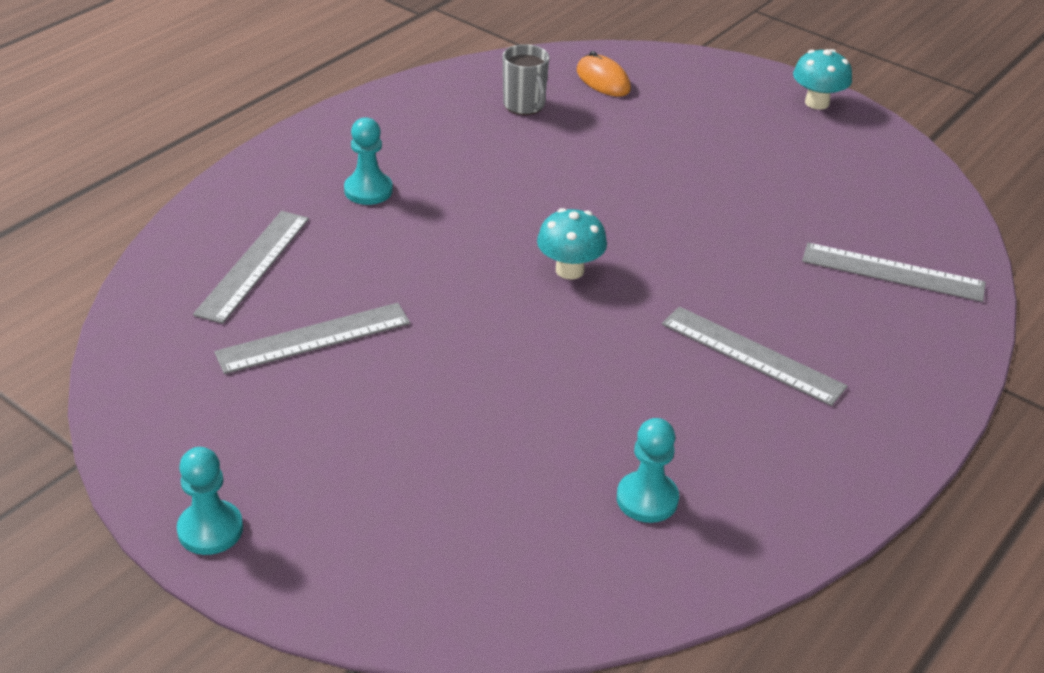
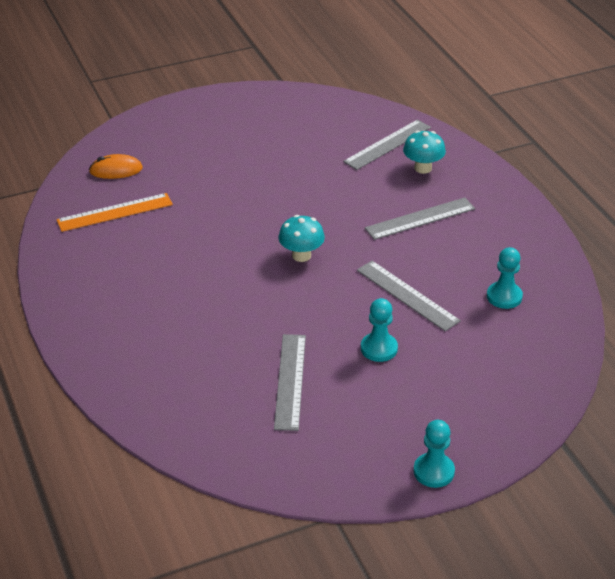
camera: 60 degrees left, 0 degrees up
grey ruler [193,211,309,324] -> grey ruler moved to [357,261,461,331]
turquoise pawn [344,118,393,205] -> turquoise pawn moved to [361,298,398,362]
grey mug [503,44,549,115] -> orange ruler [56,193,173,232]
turquoise mushroom [793,49,852,110] -> turquoise mushroom moved to [403,130,446,174]

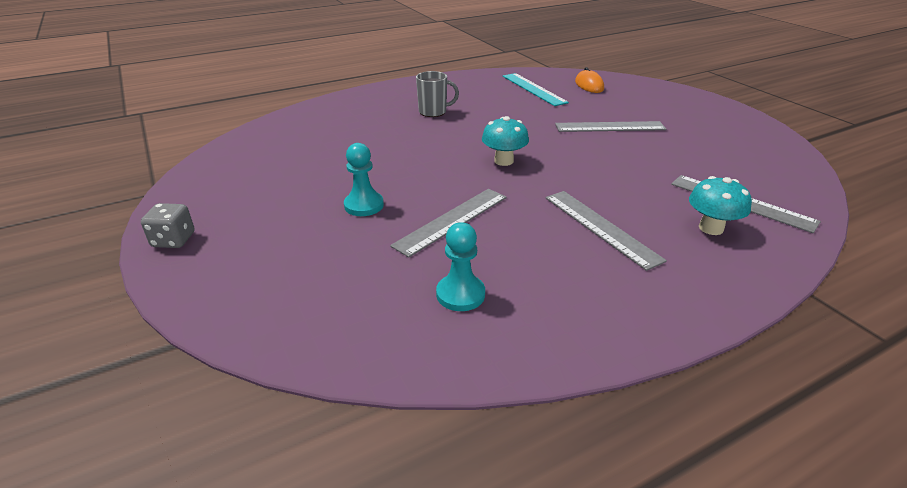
camera: 85 degrees right, 5 degrees down
orange ruler [56,193,173,232] -> turquoise ruler [503,73,569,106]
grey ruler [274,334,306,431] -> grey ruler moved to [555,121,666,132]
turquoise pawn [414,420,455,488] -> grey dice [141,203,194,248]
none -> grey mug [416,71,459,117]

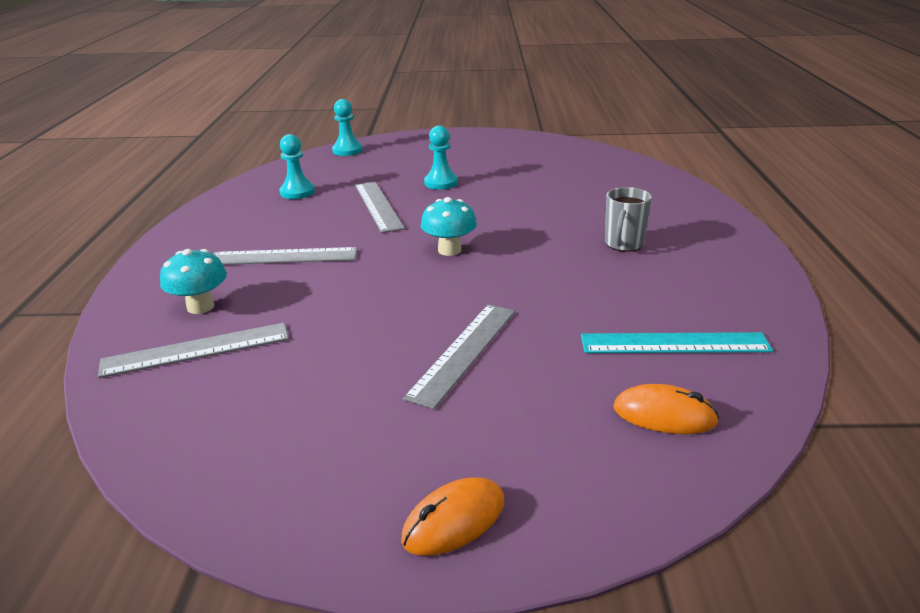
camera: 120 degrees right, 5 degrees down
grey dice [141,203,194,248] -> none
none -> turquoise pawn [332,99,363,156]
none -> orange mouse [401,477,505,556]

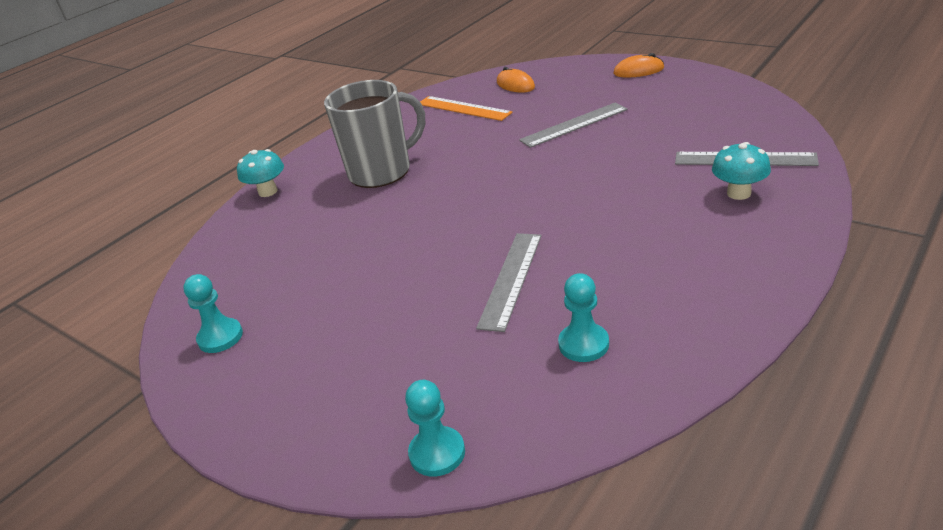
camera: 140 degrees left, 5 degrees up
grey ruler [214,247,358,265] -> none
turquoise mushroom [421,197,477,256] -> turquoise mushroom moved to [237,149,284,197]
turquoise pawn [424,126,458,190] -> turquoise pawn moved to [183,274,243,353]
turquoise ruler [581,332,773,353] -> orange ruler [420,96,513,121]
grey mug [605,187,652,252] -> grey mug [324,80,425,188], size x1.95

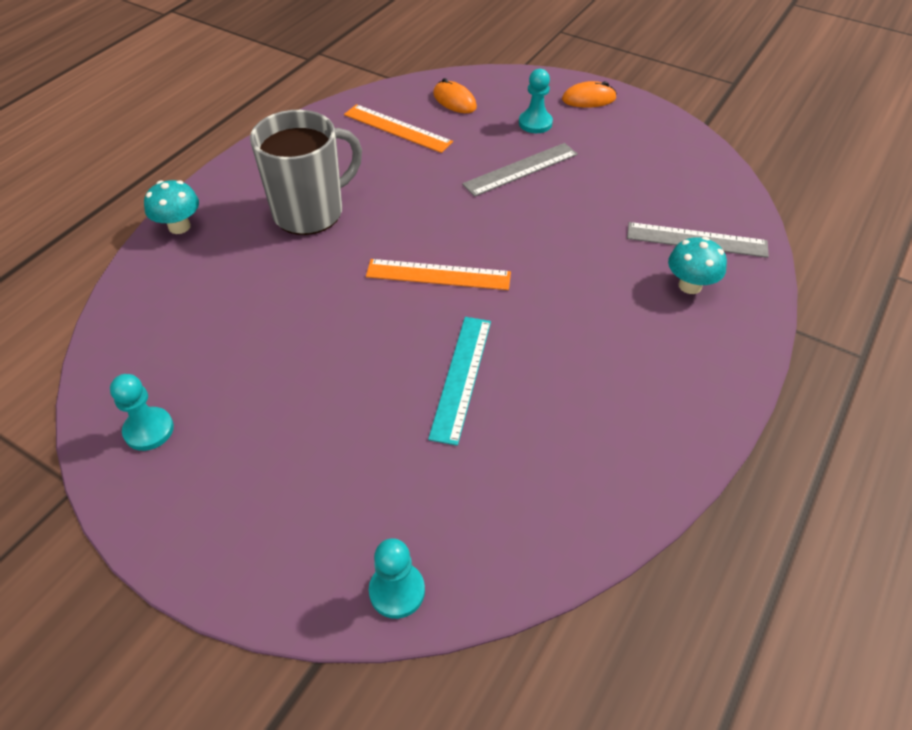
camera: 10 degrees left, 15 degrees up
grey ruler [476,233,542,332] -> turquoise ruler [428,317,491,446]
turquoise pawn [558,273,609,362] -> turquoise pawn moved to [519,69,553,133]
none -> orange ruler [366,259,511,290]

